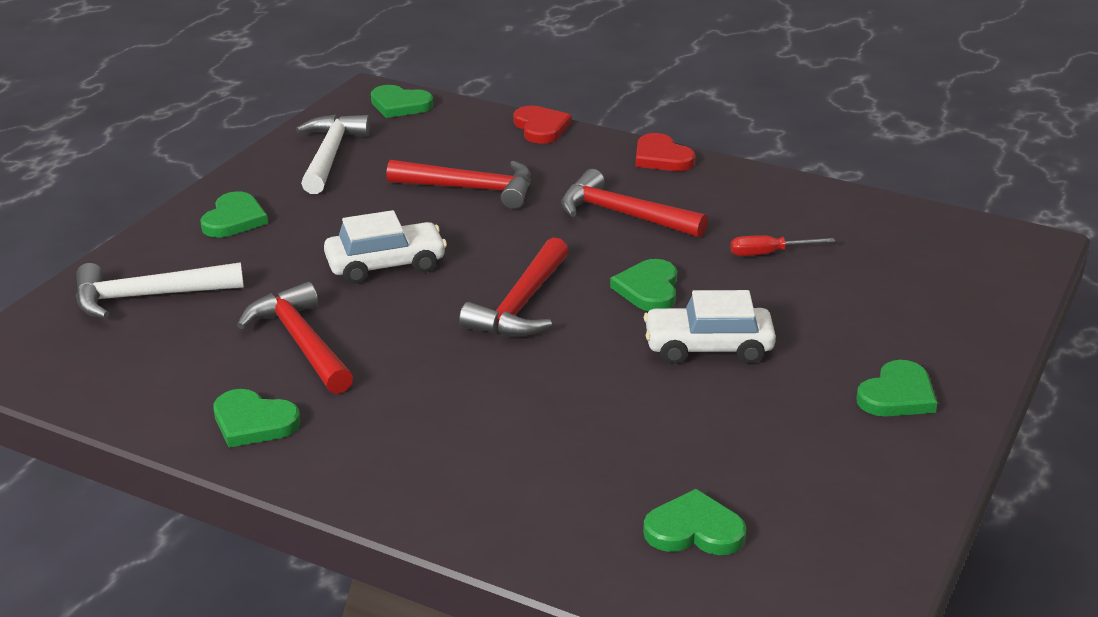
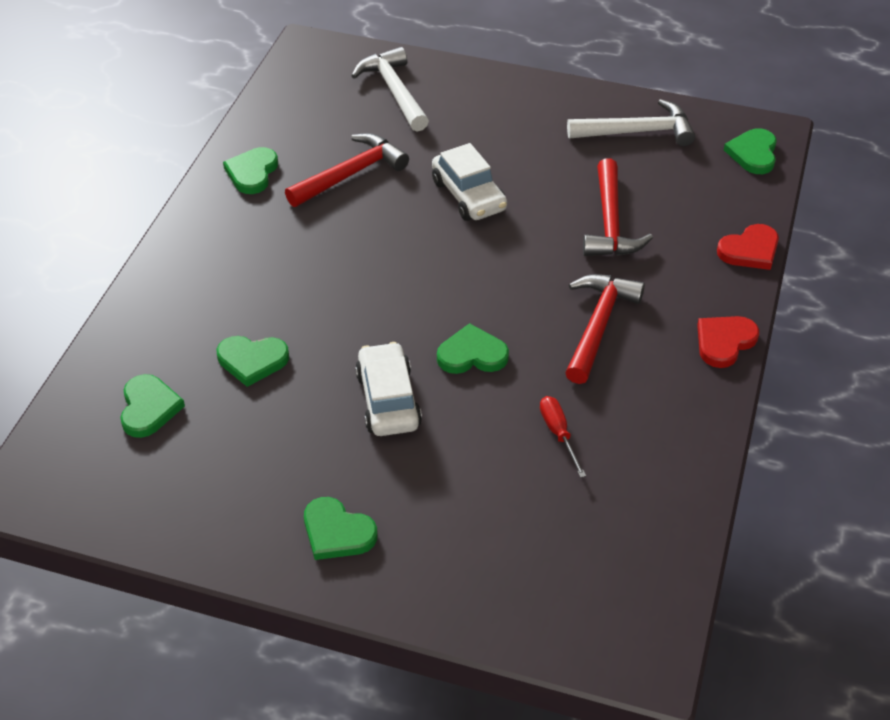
camera: 80 degrees right, 15 degrees up
green heart [200,191,268,237] -> green heart moved to [217,336,289,387]
red hammer [459,237,569,336] -> none

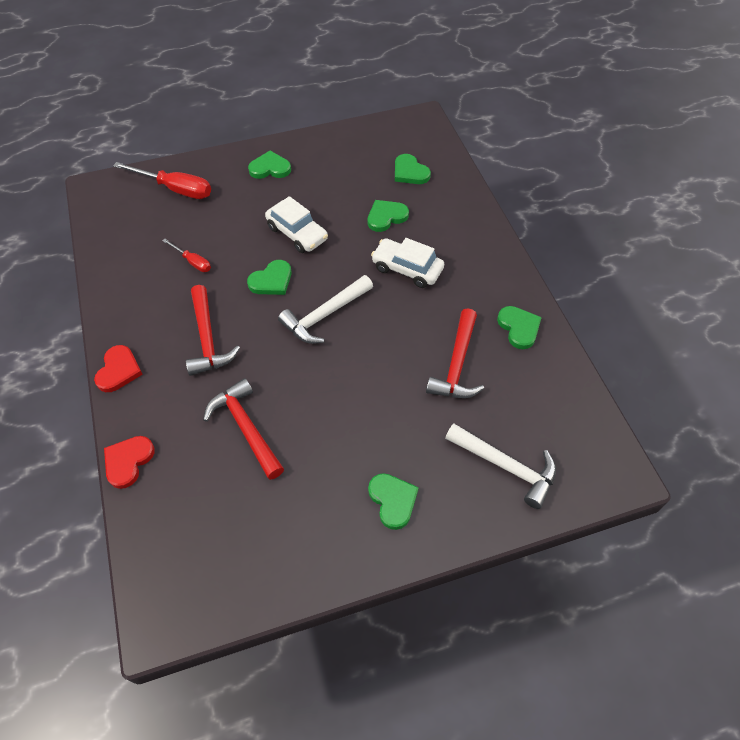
camera: 145 degrees right, 10 degrees up
white car [432,143,507,221] -> white car moved to [371,238,444,288]
white hammer [567,99,695,146] -> white hammer moved to [278,275,373,344]
green heart [724,128,777,174] -> green heart moved to [368,473,419,530]
none -> red screwdriver [113,162,211,199]

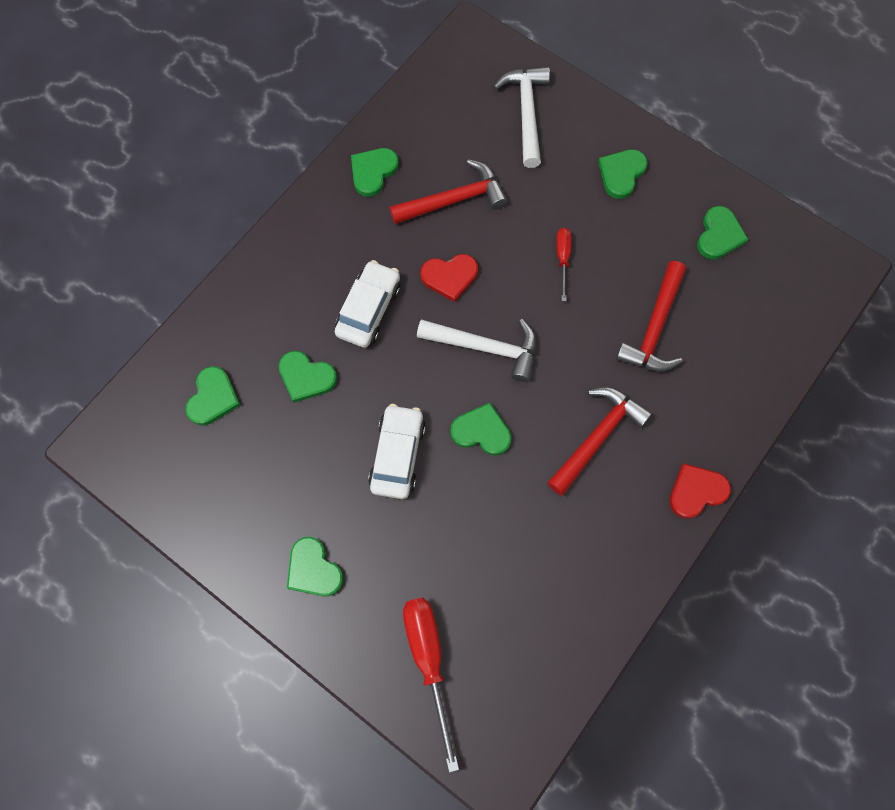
camera: 125 degrees left, 15 degrees up
red heart [104,436,155,489] -> red heart moved to [421,254,478,302]
red screwdriver [162,239,211,272] -> red screwdriver moved to [556,228,572,301]
white car [371,238,444,288] -> white car turned 150 degrees counterclockwise [335,260,401,348]
none -> green heart [697,206,749,260]

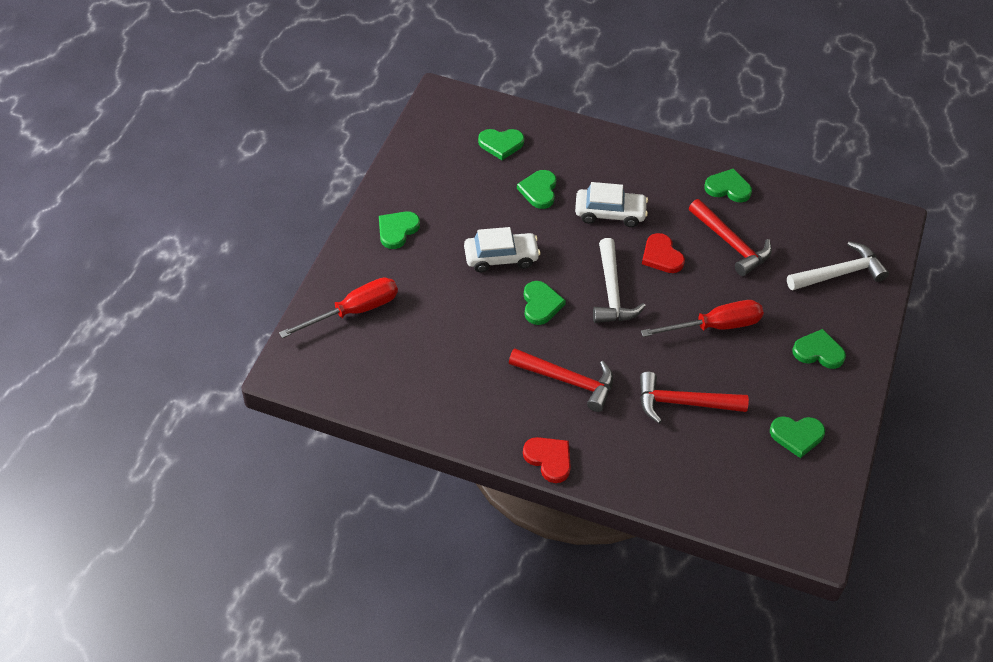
camera: 70 degrees right, 20 degrees down
red screwdriver [556,228,572,301] -> red screwdriver [641,300,764,337], size x1.82

